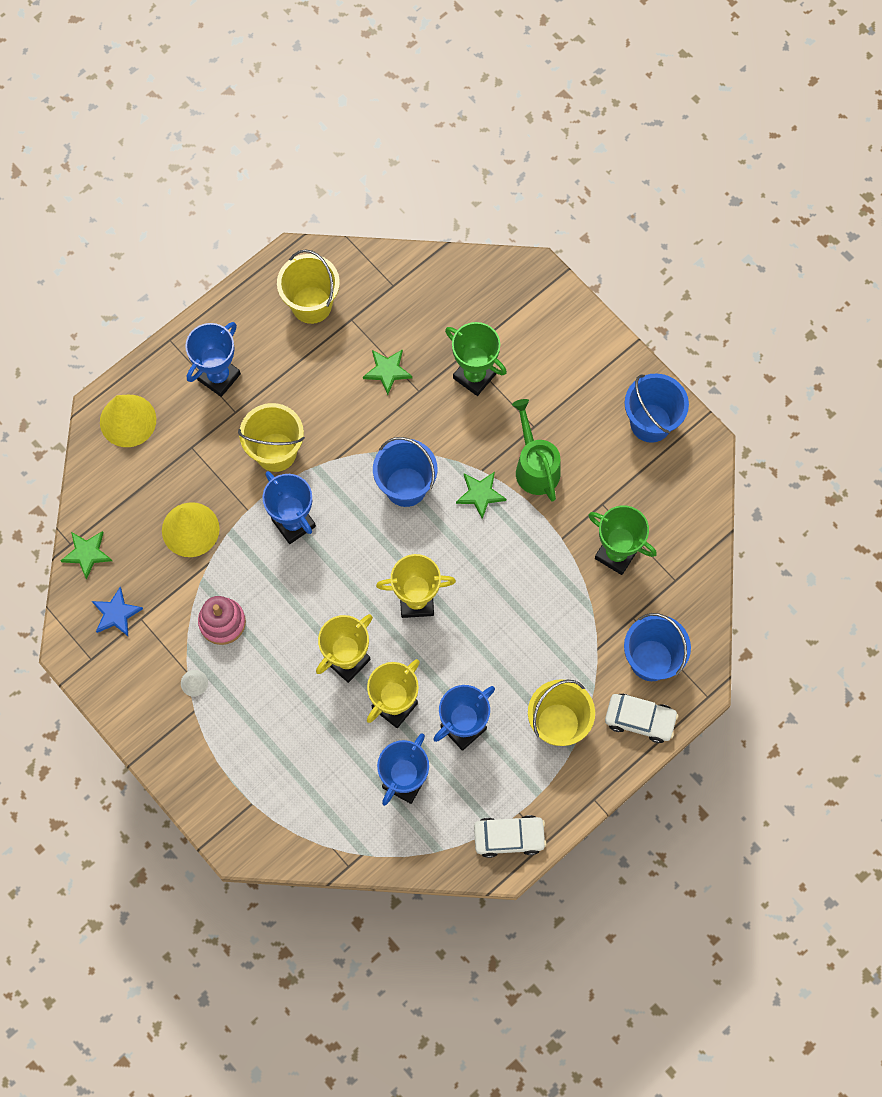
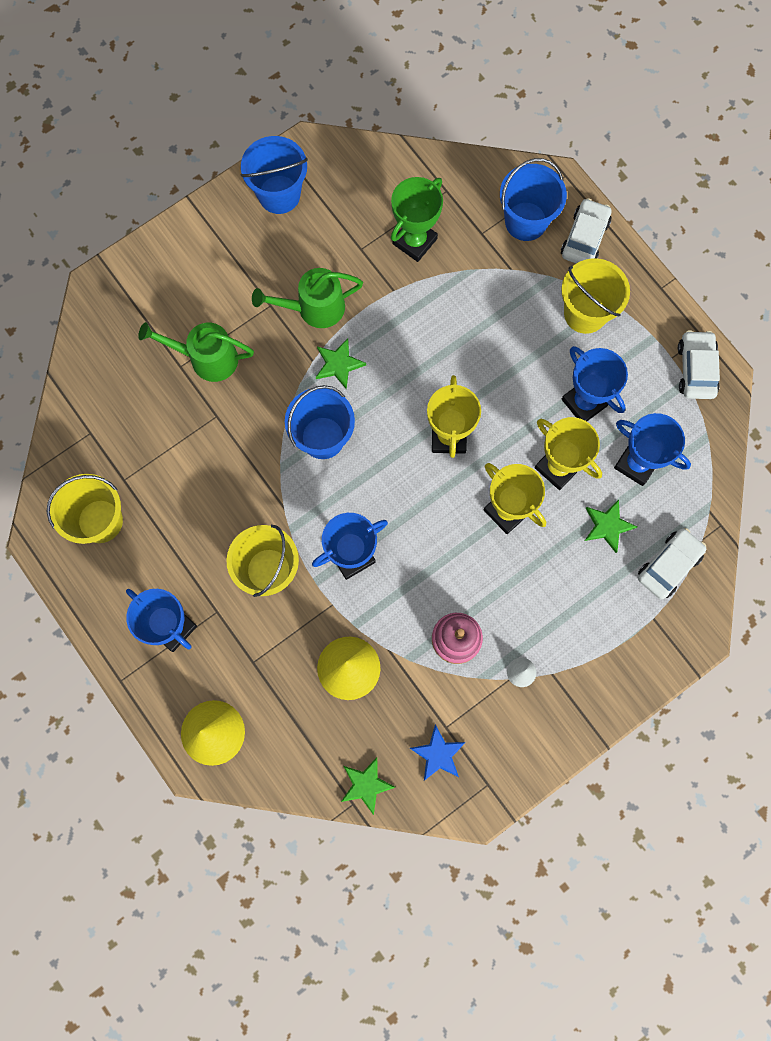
camera: 85 degrees left, 5 degrees up
green star [363,349,412,395] -> green star moved to [585,499,637,553]
green trophy [445,322,507,396] -> green watering can [138,322,254,382]
none -> white car [638,528,706,599]

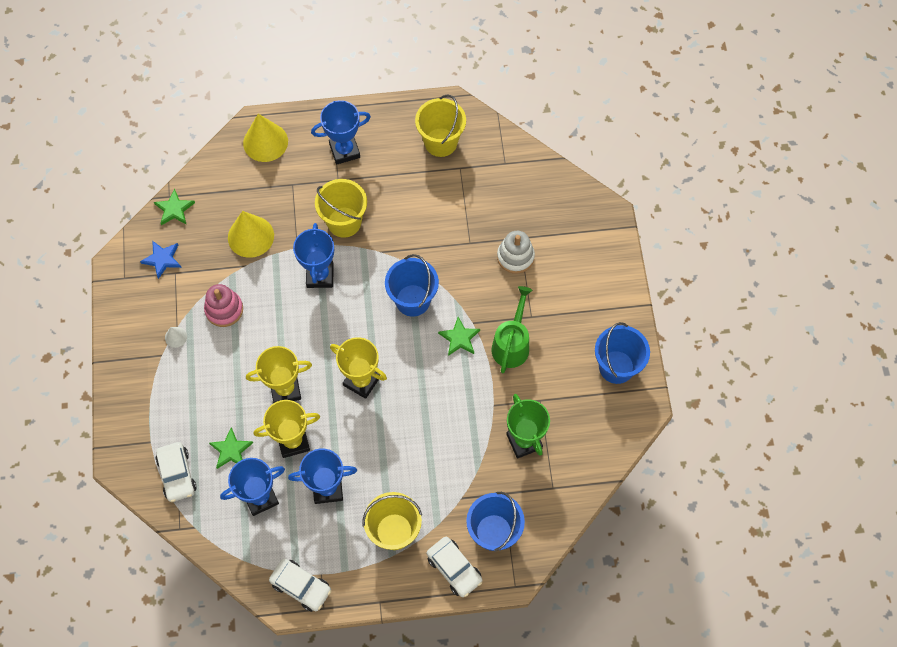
camera: 120 degrees right, 10 degrees down
green watering can [138,322,254,382] -> white stacking toy [497,231,535,274]

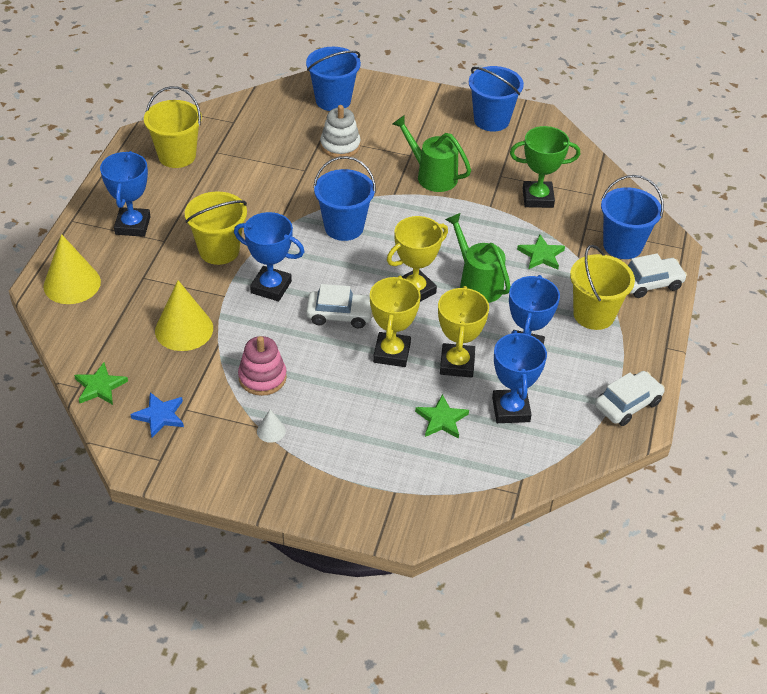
camera: 70 degrees left, 20 degrees down
white car [155,442,197,502] -> white car moved to [306,284,373,328]
green star [438,317,480,356] -> green star moved to [517,235,565,270]
none -> blue bucket [306,47,361,111]
none -> green watering can [445,213,511,303]

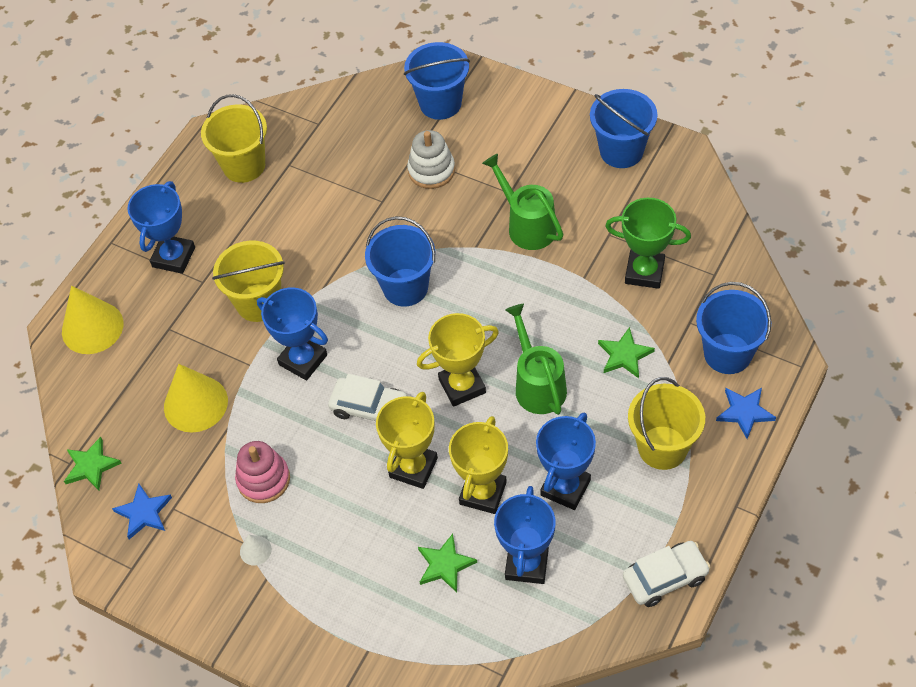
camera: 20 degrees right, 10 degrees up
white car [628,253,687,298] -> blue star [716,388,776,439]

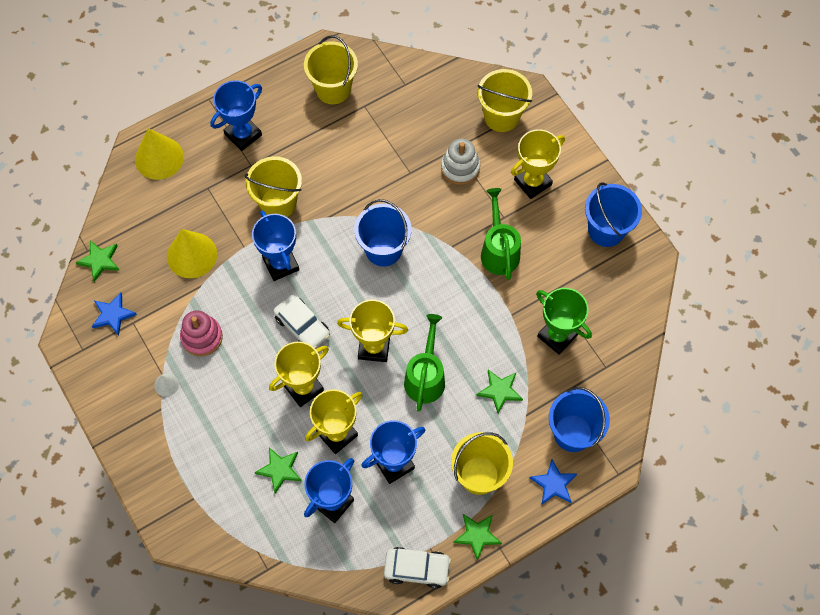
camera: 25 degrees right, 10 degrees up
blue bucket [404,42,470,120] -> yellow bucket [477,69,532,132]
none -> green star [453,514,502,561]
none -> yellow trophy [511,129,565,199]

